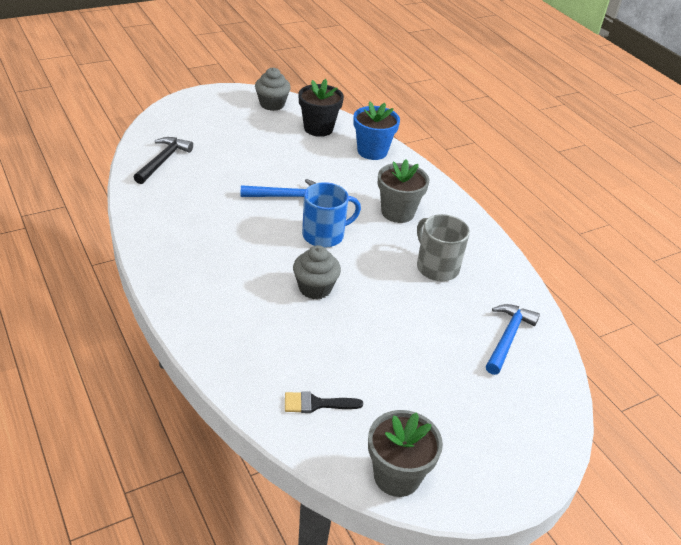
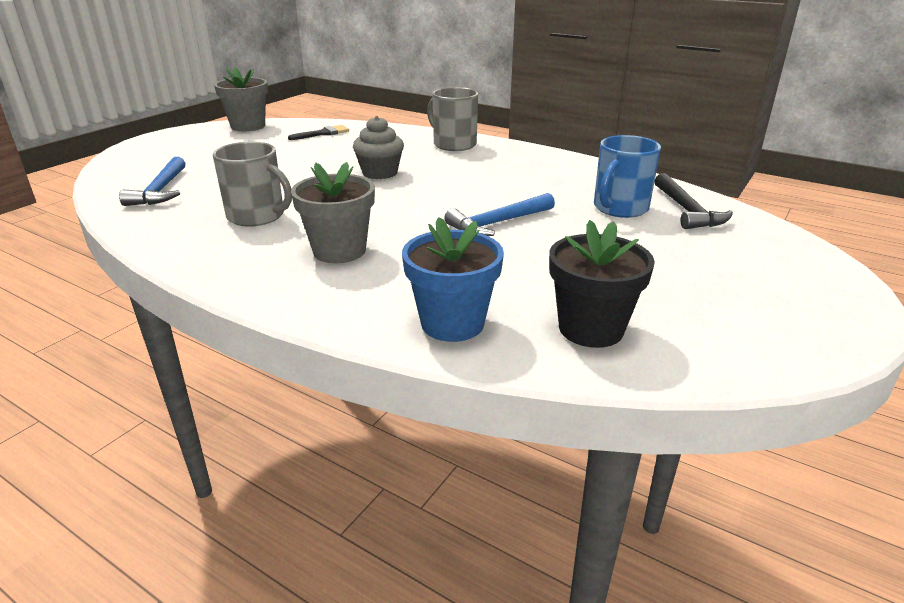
camera: 155 degrees right, 10 degrees down
grey cupcake [255,67,291,111] -> none
blue mug [302,182,361,248] -> blue mug moved to [594,135,661,218]
none -> grey mug [427,87,478,151]

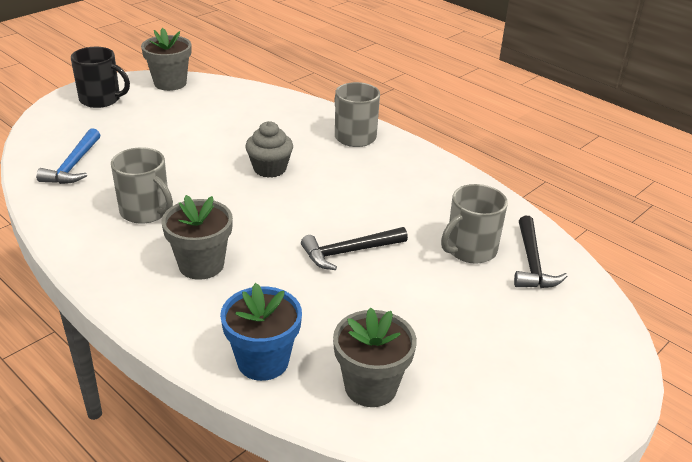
camera: 10 degrees right, 5 degrees up
black brush [288,125,349,140] -> none
blue hammer [444,193,555,236] -> black hammer [301,227,408,270]
black flower pot [549,220,655,348] -> grey flower pot [333,307,417,407]
blue mug [594,135,661,218] -> grey mug [441,184,508,264]
none -> black mug [71,47,130,108]

